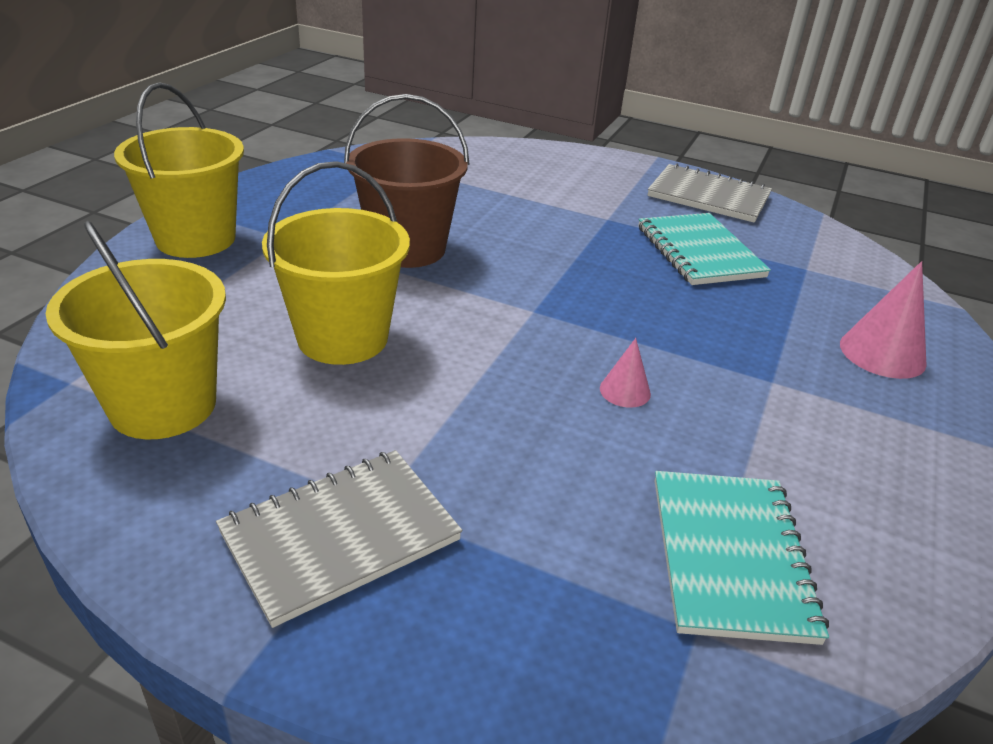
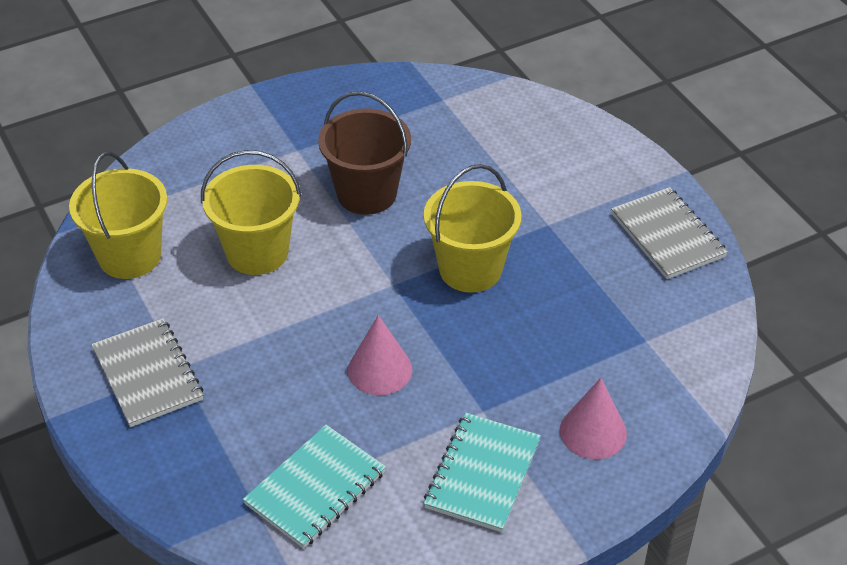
camera: 40 degrees right, 10 degrees up
yellow bucket [114,82,244,258] -> yellow bucket moved to [424,164,521,293]
grey notebook [216,450,462,628] -> grey notebook turned 60 degrees clockwise [91,318,203,427]
pink cone [600,338,651,407] -> pink cone [348,315,412,395], size x1.78
turquoise notebook [638,213,771,285] -> turquoise notebook moved to [424,413,541,532]

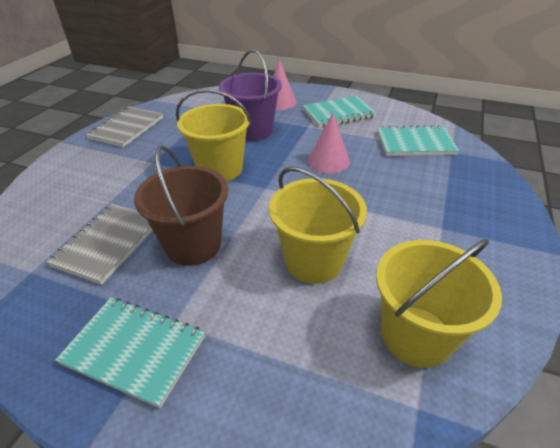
camera: 130 degrees left, 5 degrees down
grey notebook [91,318,203,427] -> grey notebook moved to [47,204,153,285]
none -> turquoise notebook [55,298,205,408]
none -> purple bucket [219,49,282,141]

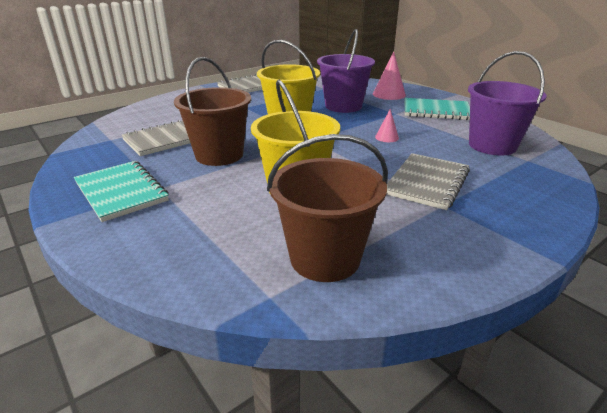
camera: 30 degrees right, 10 degrees down
pink cone [308,112,350,173] -> pink cone [375,109,399,142], size x0.56
yellow bucket [376,239,502,368] -> brown bucket [267,134,388,282]
turquoise notebook [377,125,459,156] -> purple bucket [468,51,547,155]
none -> grey notebook [386,153,470,210]

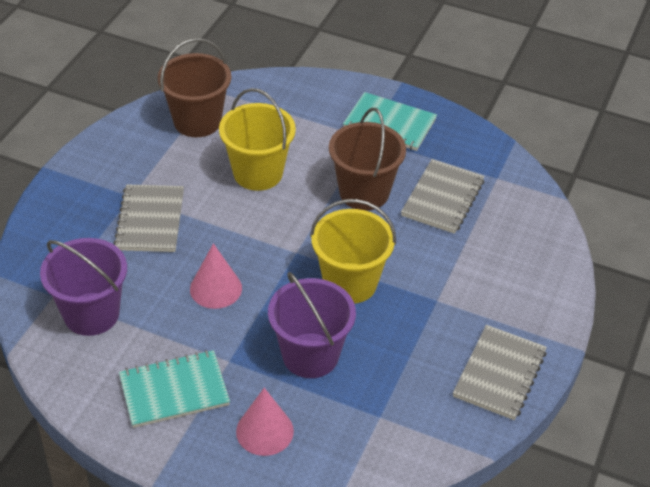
camera: 150 degrees right, 15 degrees up
pink cone [375,109,399,142] -> pink cone [190,243,242,309], size x1.78

